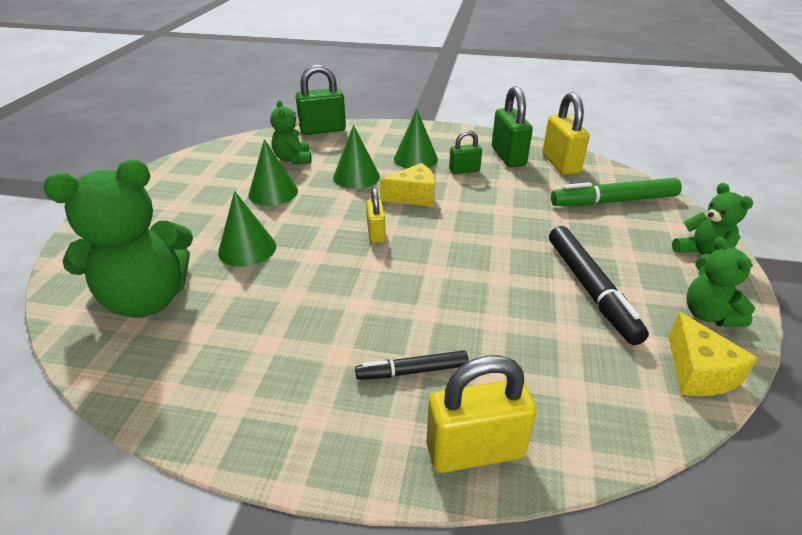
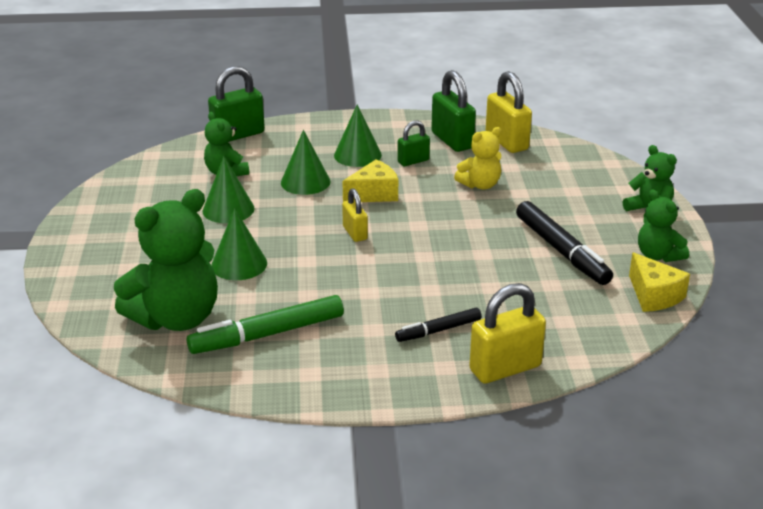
camera: 15 degrees left, 5 degrees down
green marker [551,178,682,206] -> green marker moved to [187,295,344,354]
none -> yellow teddy bear [454,127,501,190]

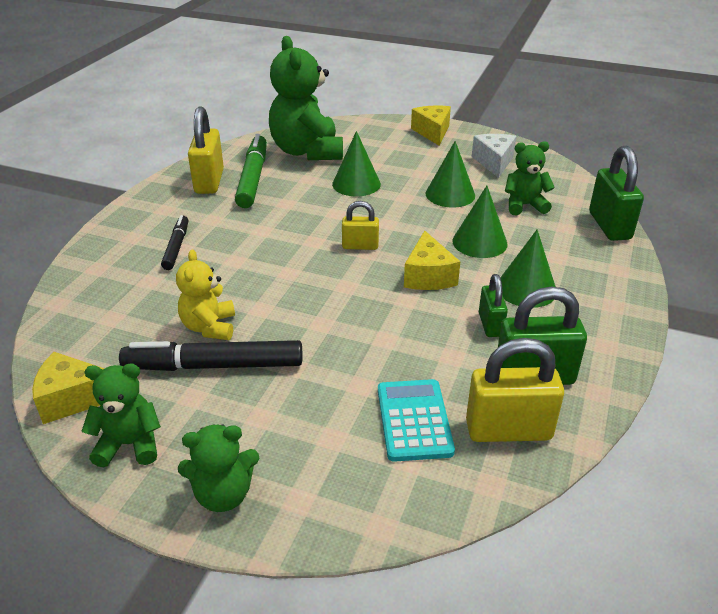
camera: 115 degrees right, 5 degrees up
yellow teddy bear [454,127,501,190] -> yellow teddy bear moved to [176,249,235,340]
yellow padlock [469,283,546,384] -> yellow padlock moved to [188,106,224,194]
none -> turquoise calculator [378,379,455,462]
none -> yellow cheese [411,106,451,146]
none -> white cheese [472,134,516,178]

